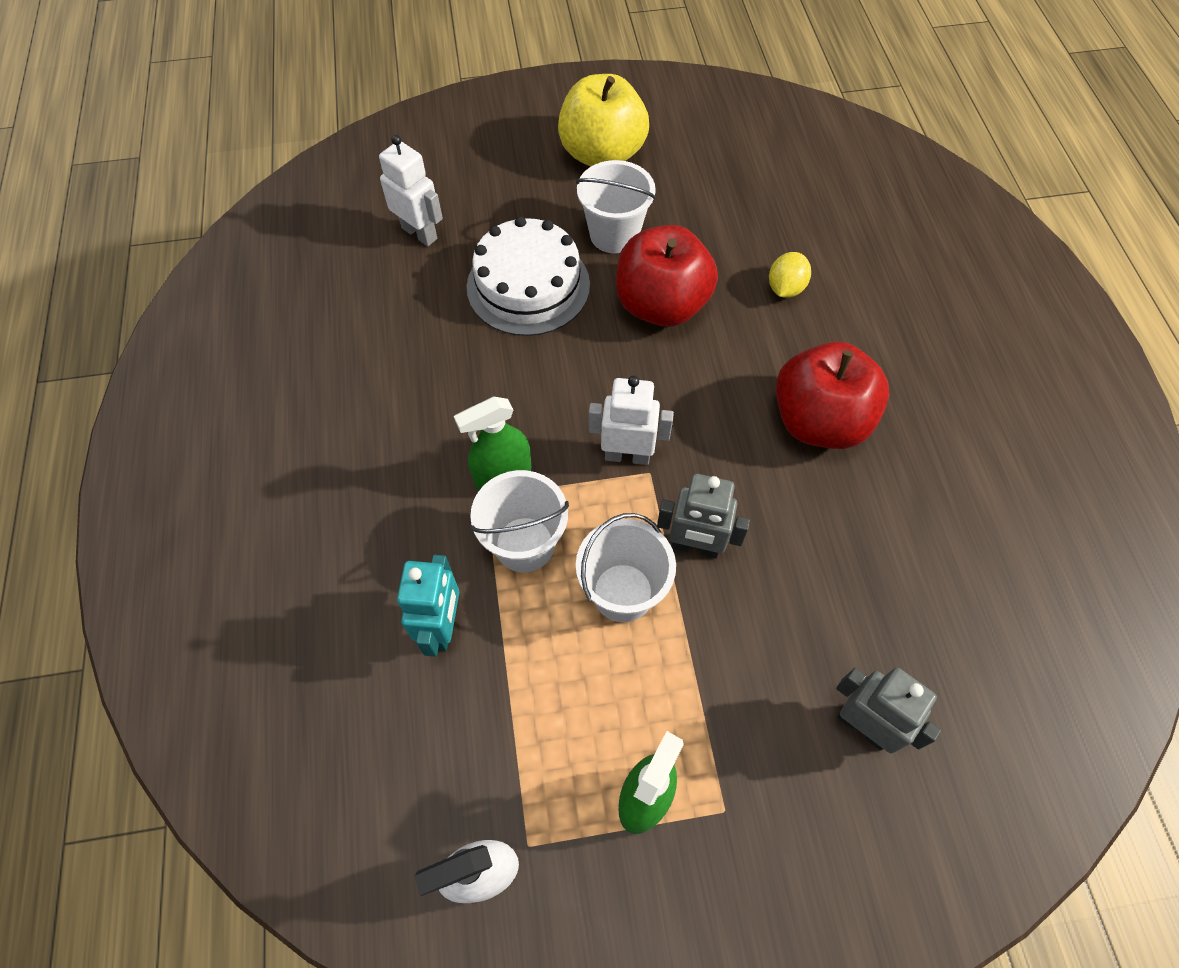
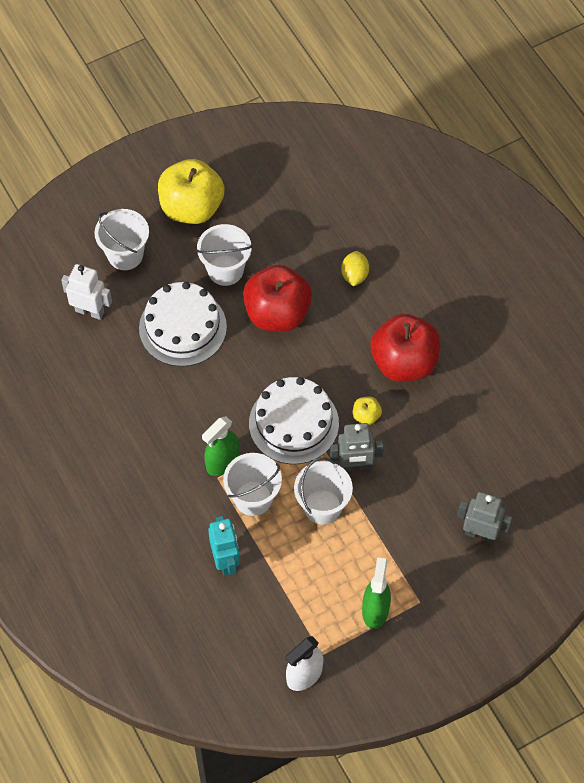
camera: 20 degrees left, 0 degrees up
white robot [589,376,674,465] -> white cake [249,377,339,464]
none -> white bucket [95,209,149,270]
none -> yellow apple [353,397,382,425]

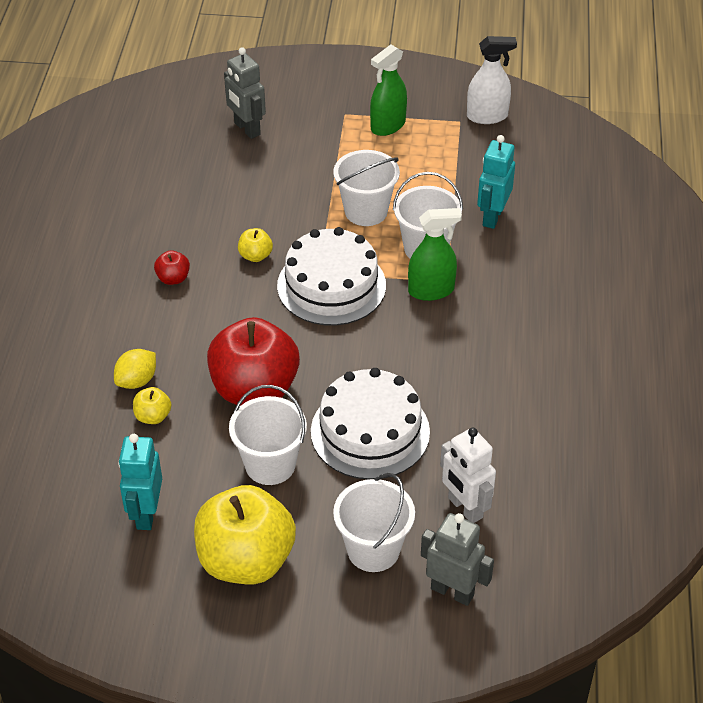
camera: 145 degrees left, 15 degrees down
grey robot [330,423,384,471] -> grey robot moved to [421,513,494,606]
red apple [370,314,440,382] -> red apple [154,250,190,285], size x0.42
none -> turquoise robot [118,434,162,530]
none -> yellow apple [133,387,171,424]

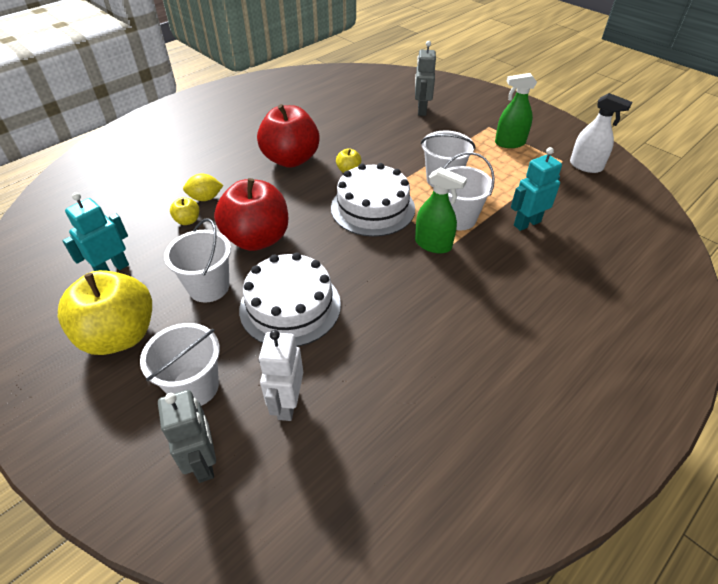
camera: 40 degrees right, 0 degrees up
red apple [154,250,190,285] -> red apple [257,104,320,168], size x2.41

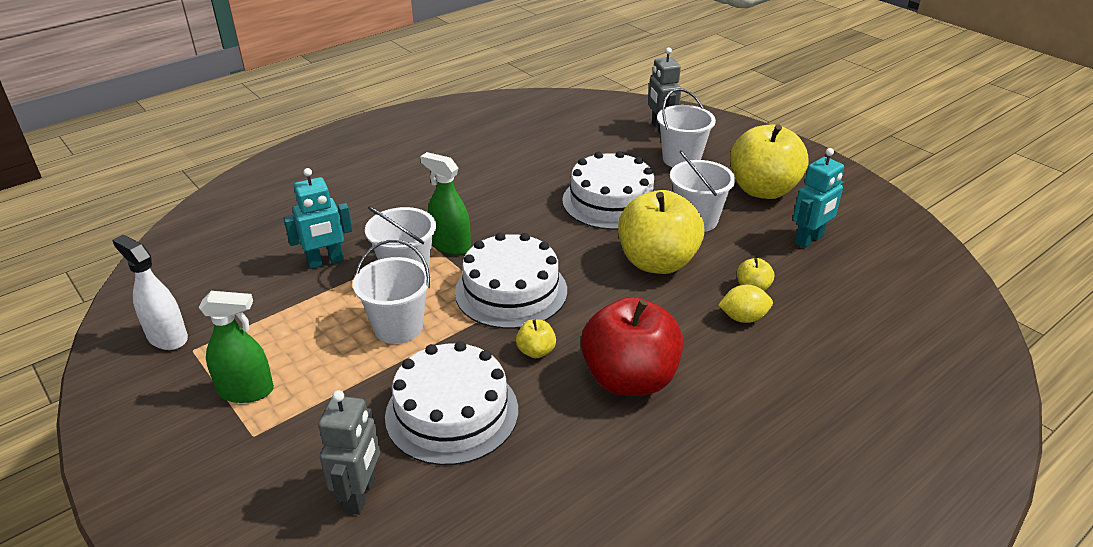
camera: 175 degrees left, 10 degrees down
red apple [214,178,288,251] -> yellow apple [618,190,705,274]
white robot [259,330,303,421] -> none
none -> white cake [385,341,518,465]

